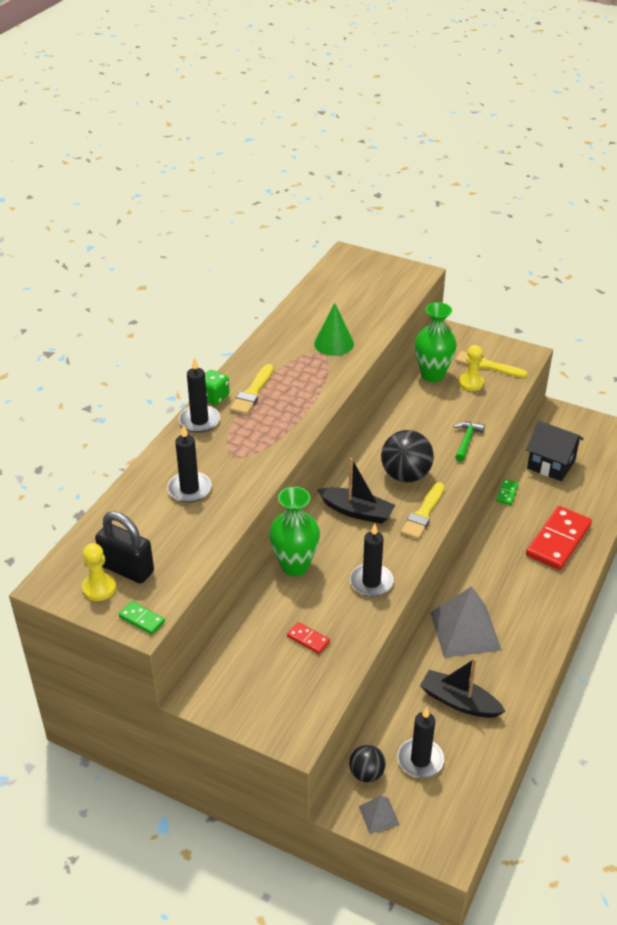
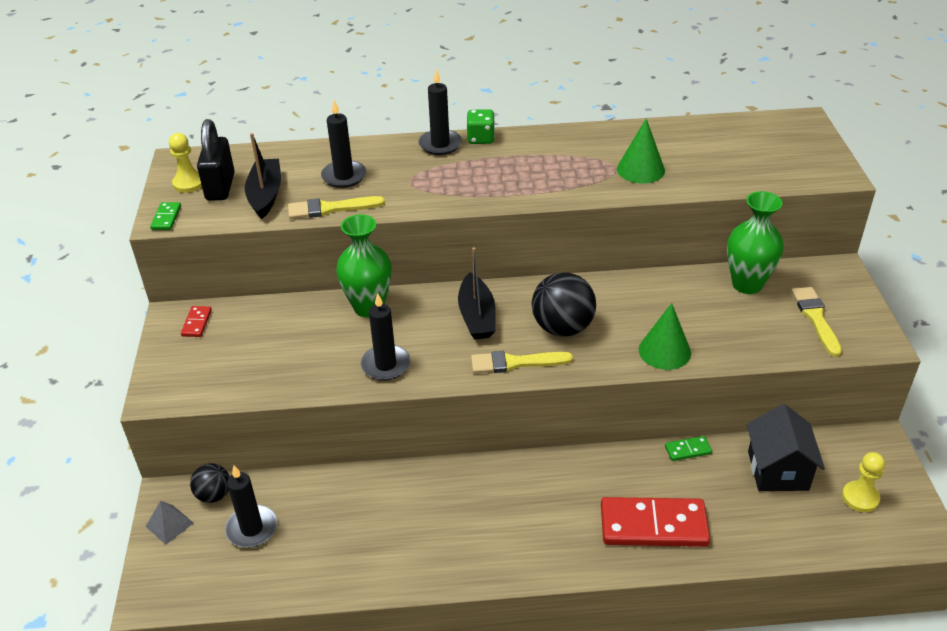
camera: 60 degrees right, 0 degrees up
yellow brush [230,364,274,415] -> yellow brush moved to [288,196,385,219]
red domino [287,622,330,654] -> red domino moved to [181,306,212,337]
black boat [420,658,506,718] -> black boat moved to [245,133,281,219]
grey pyramid [430,586,502,658] -> none
green hammer [454,422,485,462] -> green cone [639,303,691,370]
yellow pawn [459,345,484,391] -> yellow pawn moved to [842,452,885,512]

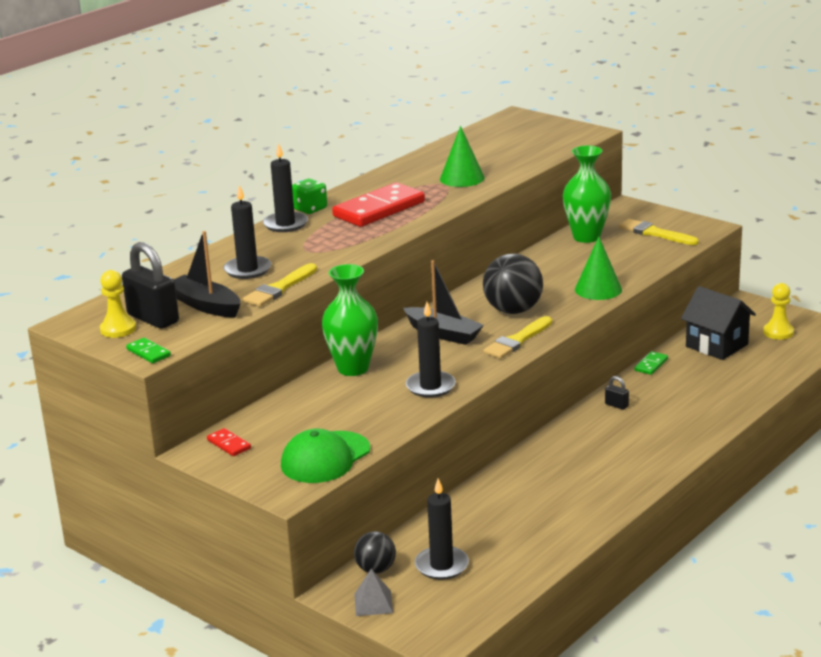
camera: 45 degrees left, 15 degrees down
red domino [601,497,710,547] -> red domino moved to [332,182,425,227]
none -> green cap [281,429,370,483]
none -> black padlock [605,376,629,410]

